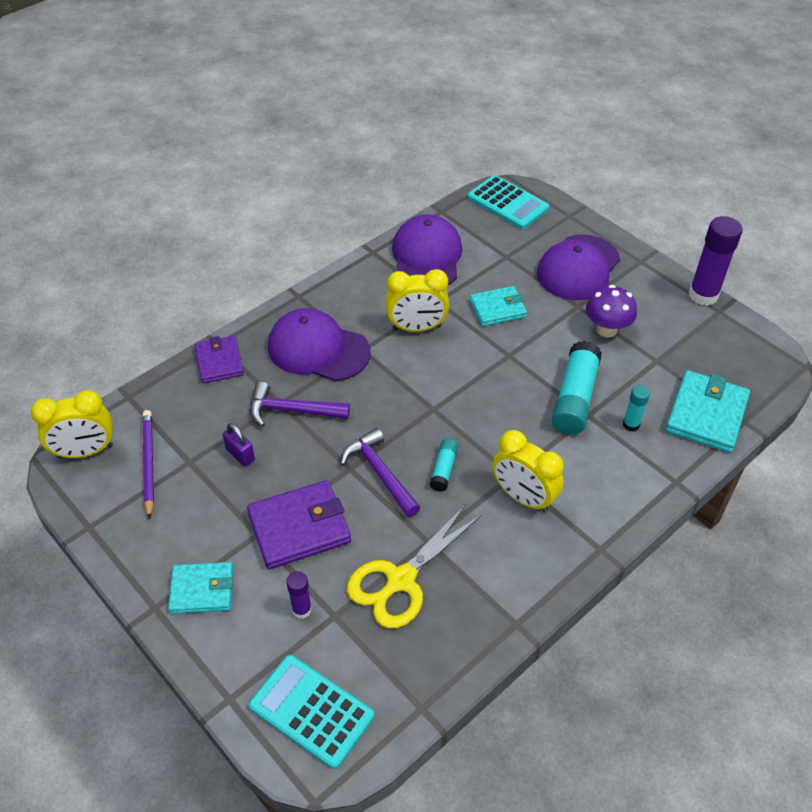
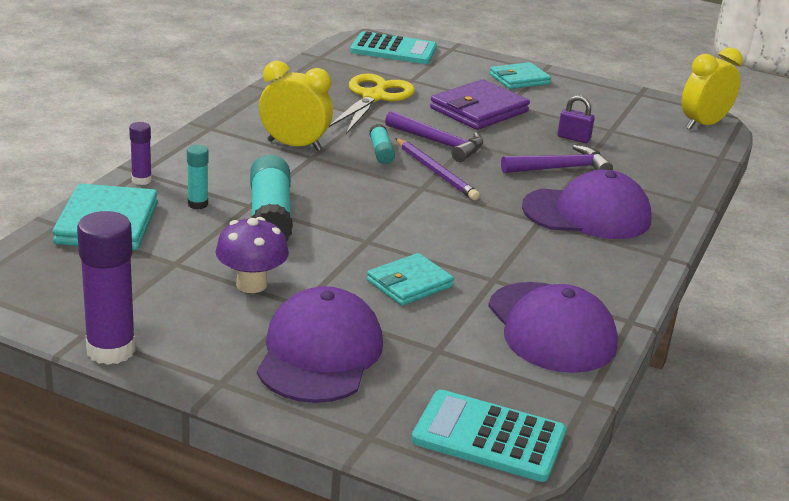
camera: 155 degrees right, 20 degrees down
purple pencil [142,410,154,519] -> purple pencil moved to [395,138,480,200]
purple wallet [195,336,244,383] -> none
purple glue stick [286,571,312,619] -> purple glue stick moved to [129,122,152,185]
yellow clock [386,269,449,332] -> none

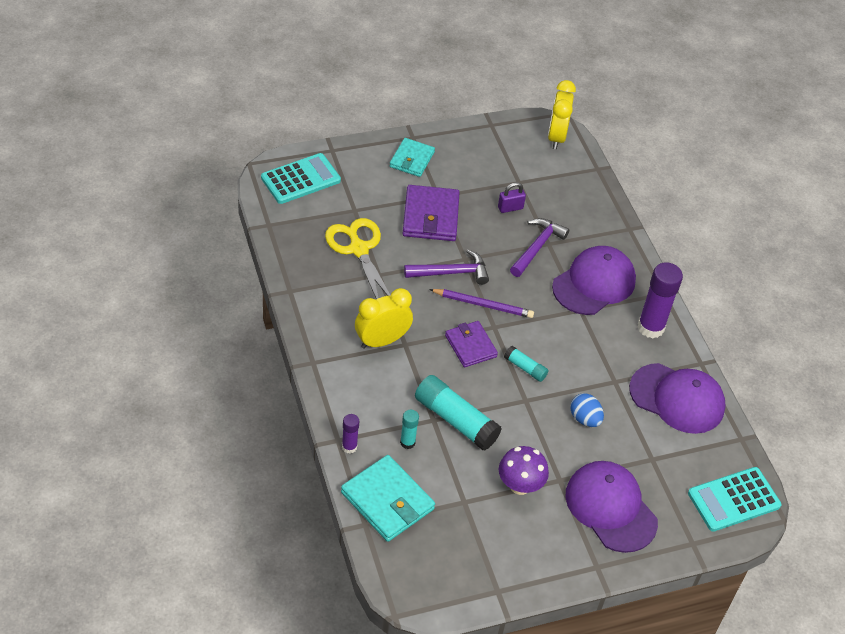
camera: 45 degrees left, 20 degrees up
purple glue stick [77,211,136,365] -> purple glue stick moved to [638,262,683,338]
turquoise wallet [367,253,454,306] -> blue egg [570,393,604,427]
turquoise glue stick [369,124,395,164] -> turquoise glue stick moved to [504,346,548,382]
none -> purple wallet [445,321,498,367]

